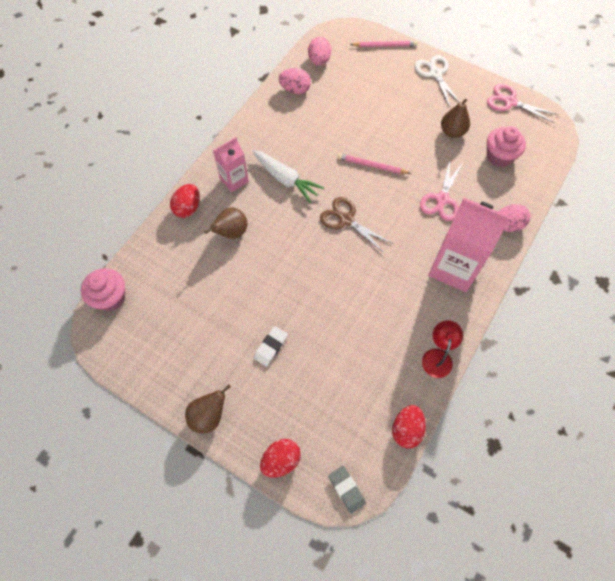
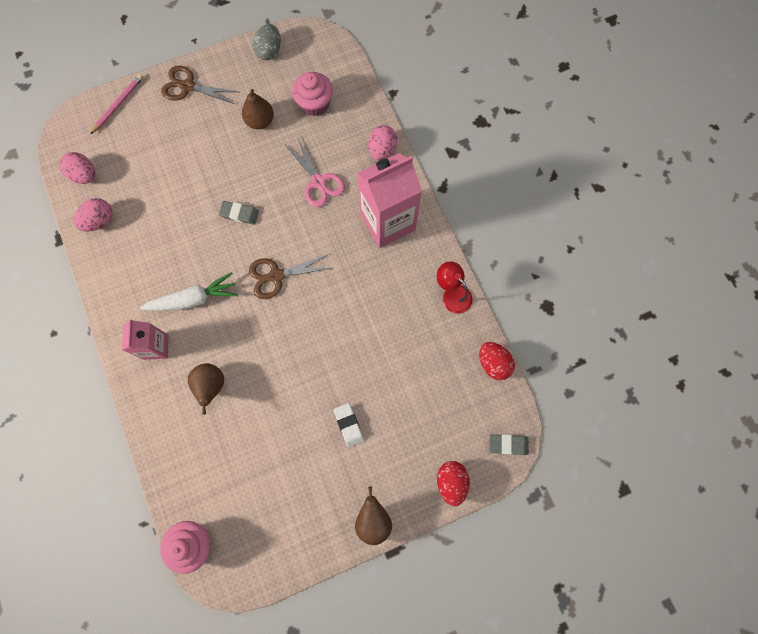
camera: 55 degrees left, 10 degrees up
red egg [170,184,200,218] -> none
pink pencil [337,153,411,174] -> grey eraser [219,201,259,225]
white scissors [415,55,460,107] -> brown scissors [161,66,238,104]
pink scissors [487,83,558,123] -> grey egg [252,24,281,60]

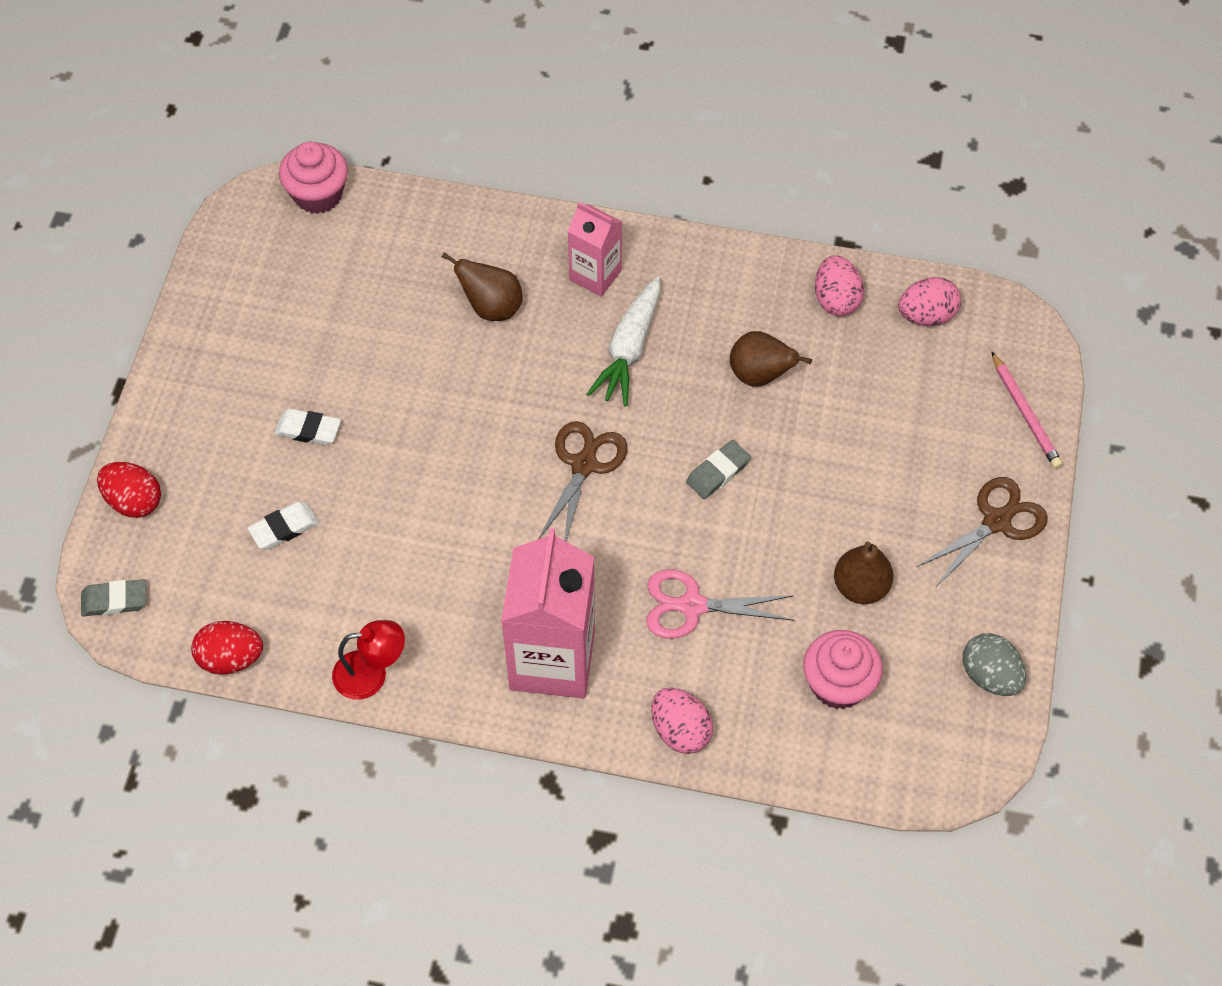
camera: 125 degrees right, 15 degrees down
brown pear [355,486,392,545] -> brown pear moved to [730,331,812,386]
grey eraser [489,434,529,455] -> grey eraser turned 45 degrees clockwise [81,579,146,617]
none -> white eraser [248,502,319,549]

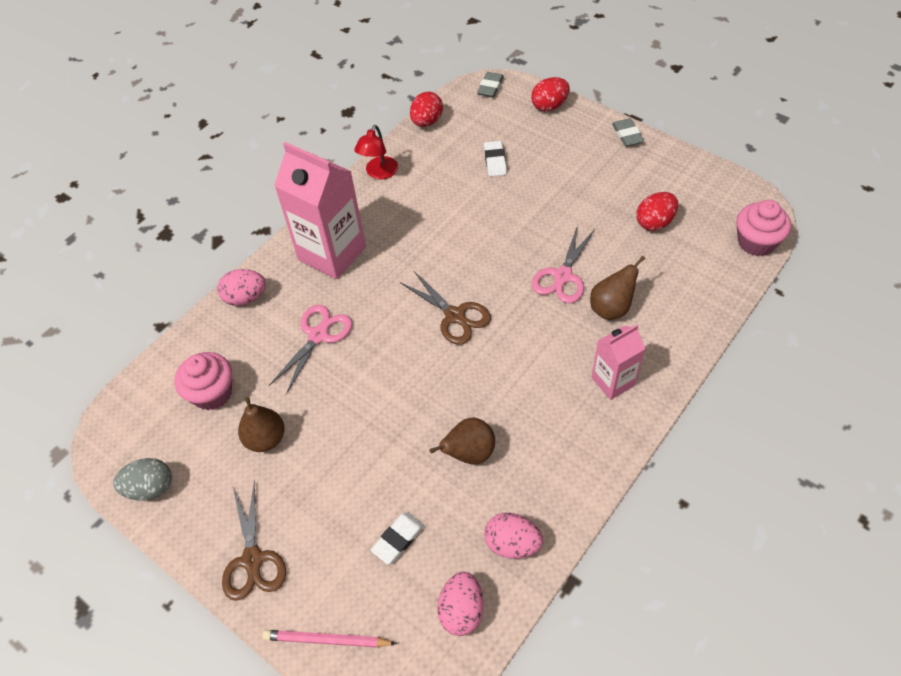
camera: 120 degrees right, 5 degrees down
white eraser [274,409,341,445] -> white eraser moved to [371,512,424,564]
white carrot [587,276,660,407] -> none
grey eraser [686,440,751,499] -> grey eraser moved to [612,118,644,147]
none -> pink scissors [532,225,595,303]
none -> red egg [636,192,678,231]

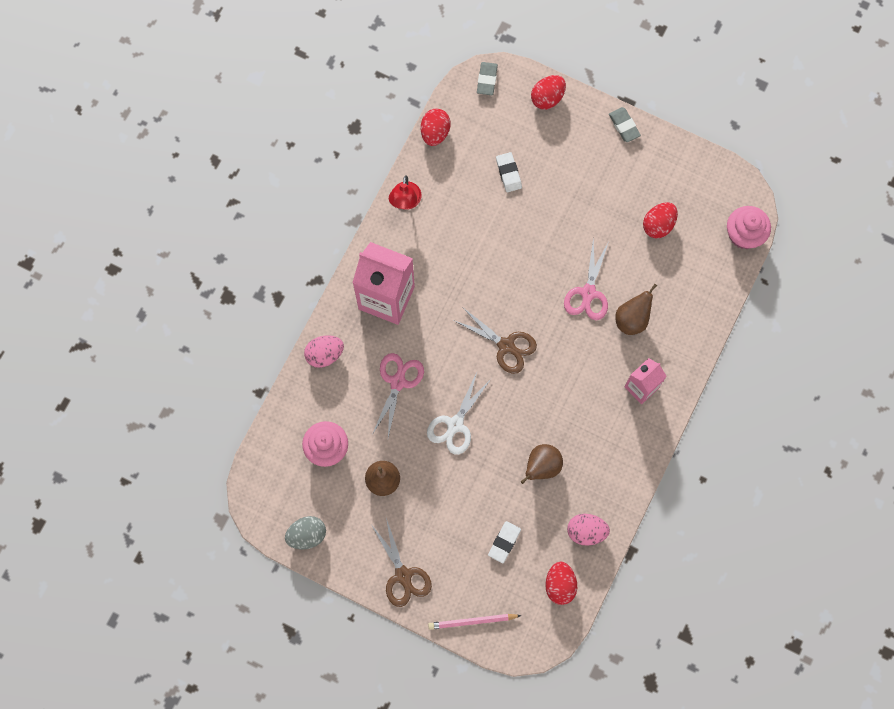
camera: 15 degrees left, 20 degrees up
pink egg [437,572,484,636] -> red egg [545,562,577,605]
none -> white scissors [427,370,491,455]

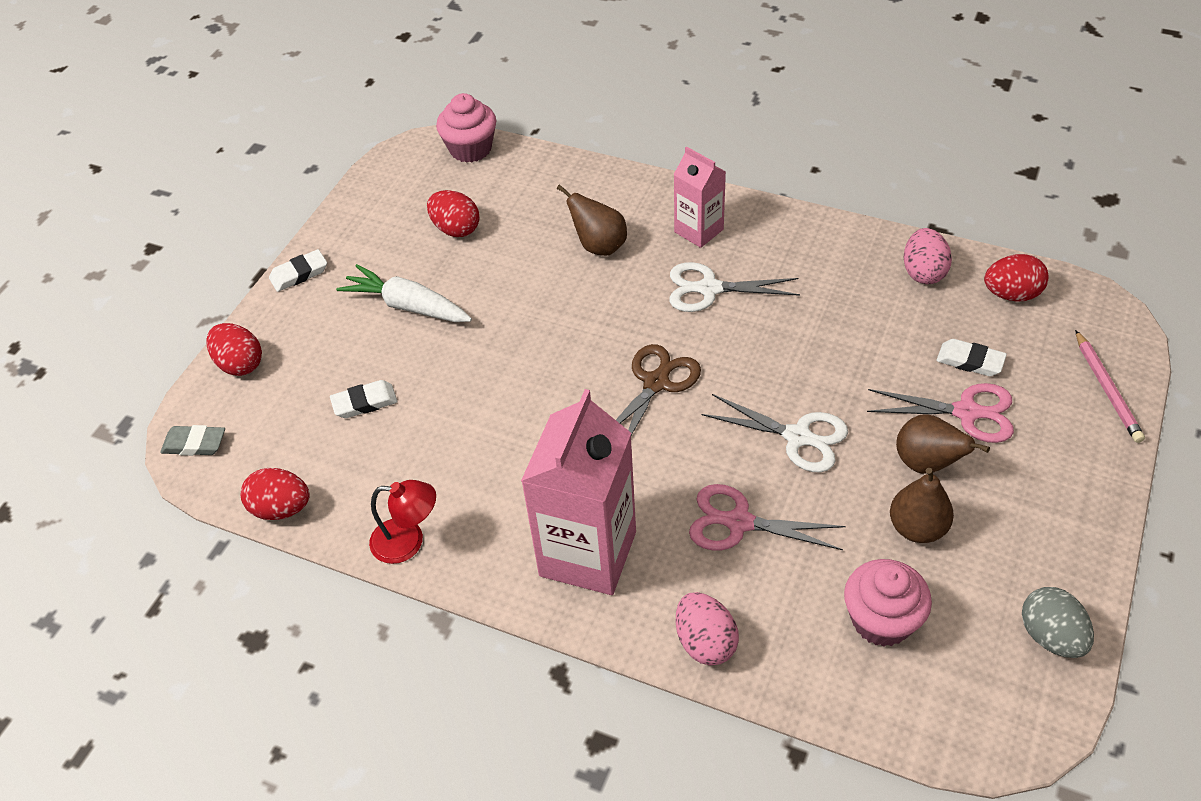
camera: 90 degrees left, 25 degrees down
brown scissors [372,518,432,607] -> none
brown pear [521,444,563,484] -> brown pear moved to [896,414,990,474]
pink scissors [564,238,609,320] -> pink scissors moved to [867,383,1014,443]
grey eraser [609,107,641,142] -> white eraser [269,249,327,292]
none -> white carrot [336,264,472,322]
none -> white scissors [669,262,800,312]

